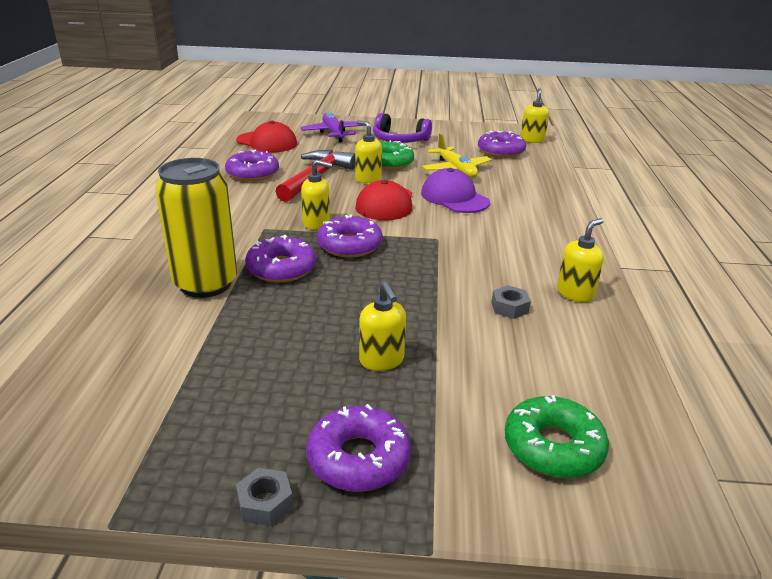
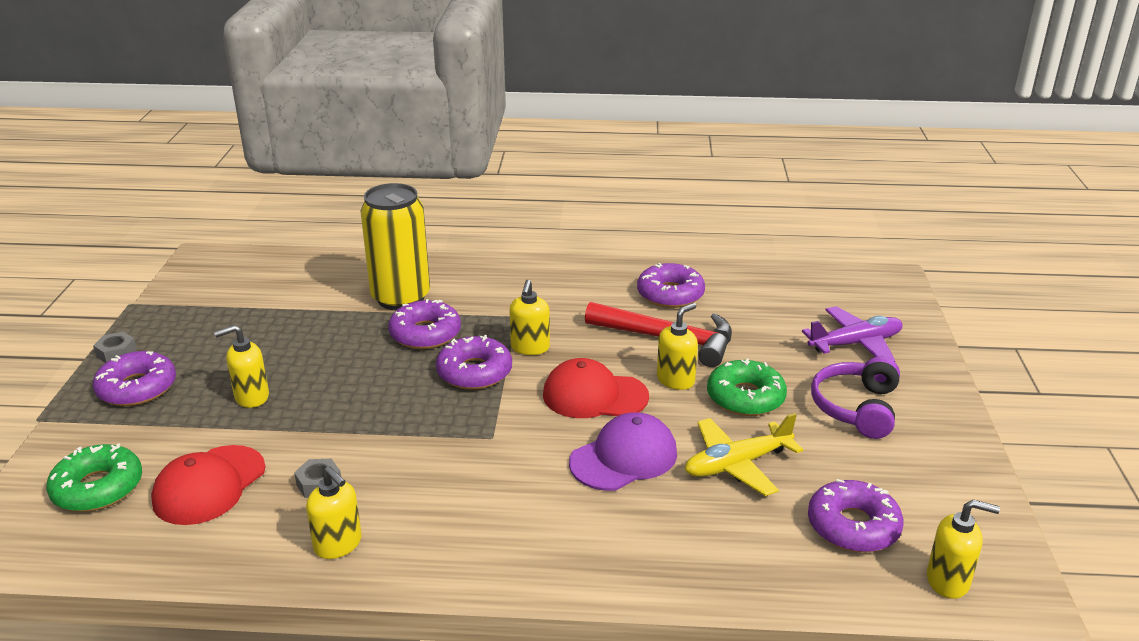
camera: 90 degrees right, 0 degrees up
red cap [236,121,297,153] -> red cap moved to [151,445,266,525]

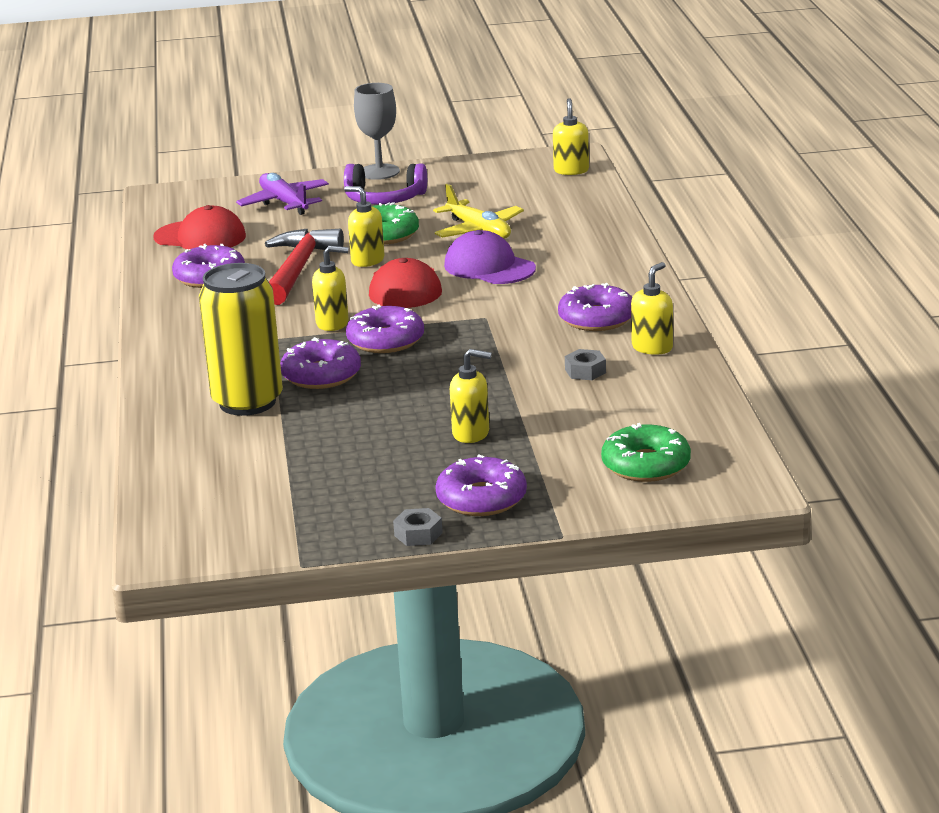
camera: 100 degrees left, 5 degrees down
red cap [151,445,266,525] -> red cap moved to [154,205,246,249]
yellow soap dispenser [214,325,269,408] -> yellow soap dispenser turned 45 degrees counterclockwise [450,349,492,443]
purple donut [808,479,903,552] -> purple donut moved to [558,283,632,331]
none -> grey goblet [354,83,400,180]

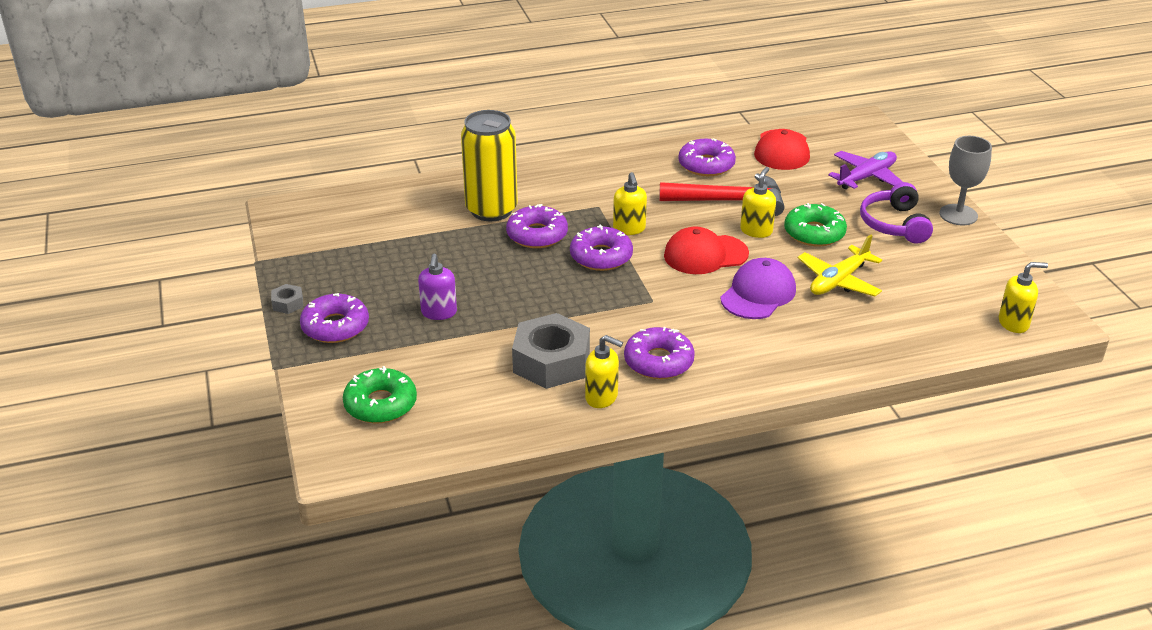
camera: 80 degrees right, 10 degrees up
yellow soap dispenser [450,349,492,443] -> purple soap dispenser [418,254,457,320]
grey nut [565,349,606,380] -> grey nut [512,313,590,389], size x2.29

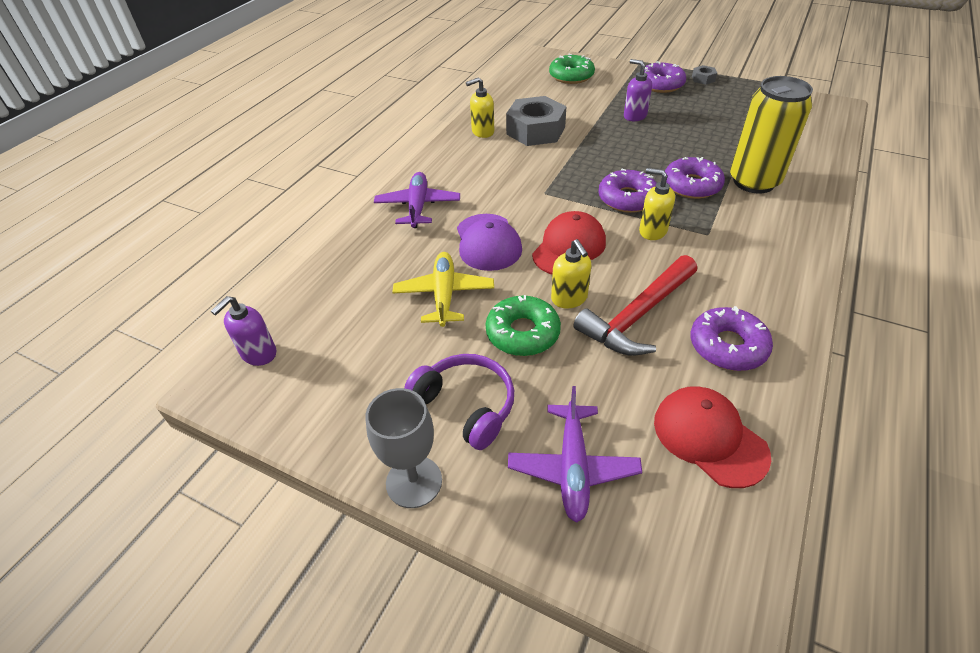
camera: 135 degrees right, 10 degrees up
purple donut [624,327,695,379] -> none
yellow soap dispenser [999,262,1048,333] -> purple soap dispenser [211,296,276,366]
none -> purple plane [374,172,460,228]

